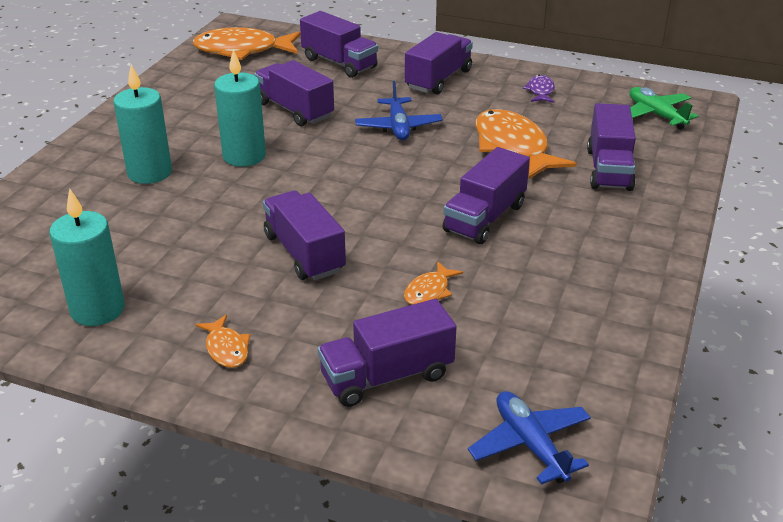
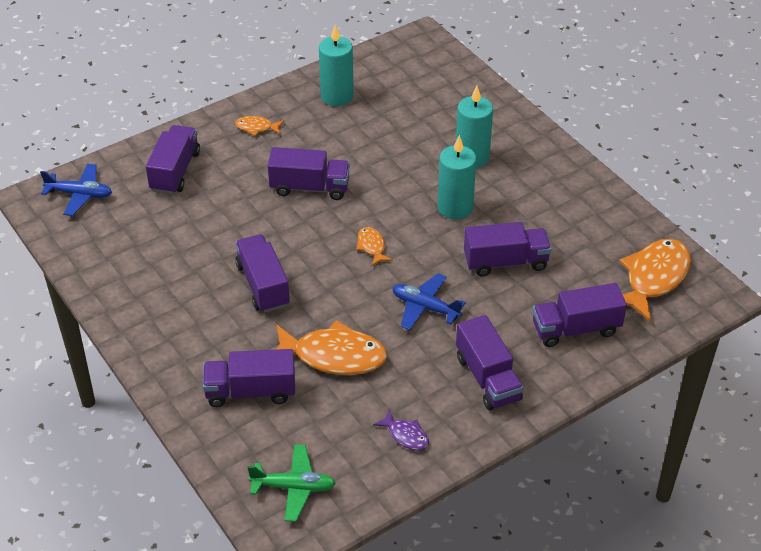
camera: 125 degrees right, 10 degrees up
orange fish [404,261,463,305] -> orange fish moved to [356,227,393,266]
purple truck [587,103,636,191] -> purple truck turned 45 degrees counterclockwise [203,349,295,407]

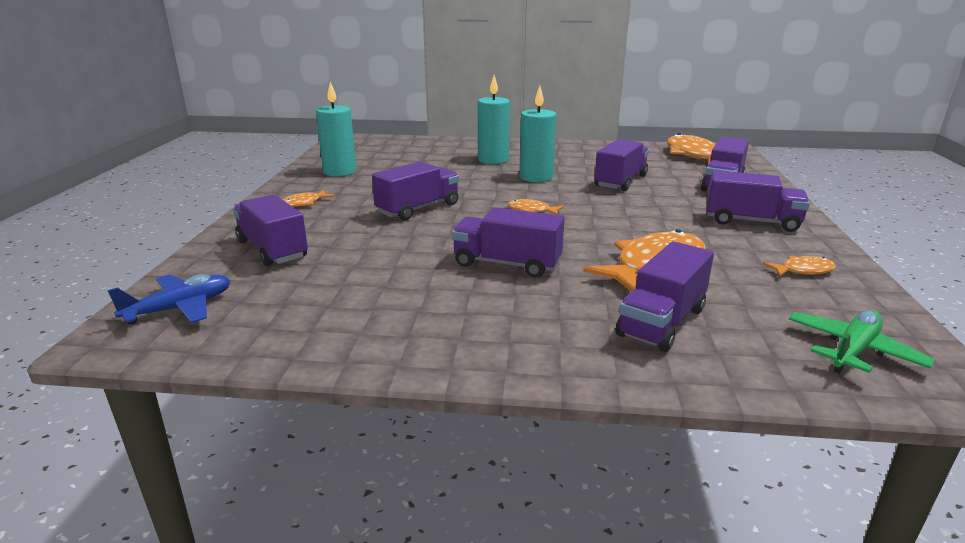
camera: 50 degrees left, 20 degrees down
purple fish [373,409,429,450] -> orange fish [763,256,836,277]
blue plane [392,273,466,330] -> none

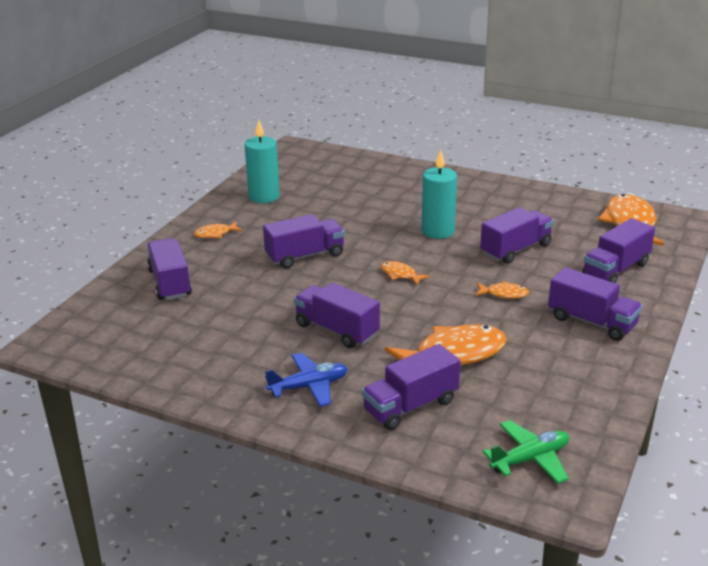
camera: 20 degrees right, 5 degrees up
blue plane [107,274,230,325] -> blue plane moved to [265,353,348,407]
turquoise candle [478,75,510,164] -> none
orange fish [763,256,836,277] -> orange fish moved to [475,281,529,299]

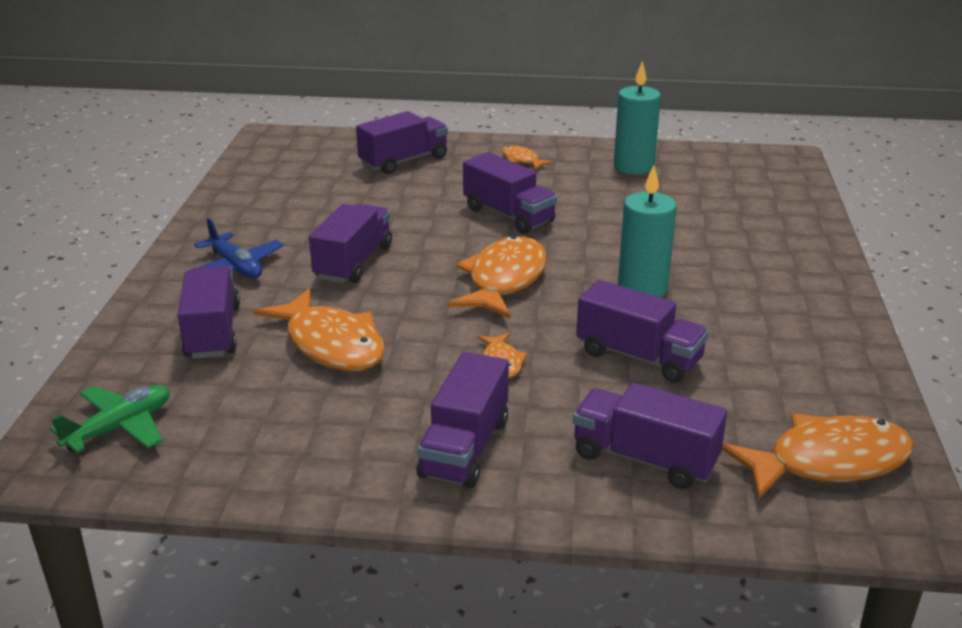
camera: 70 degrees right, 0 degrees up
purple truck [362,344,460,430] -> purple truck turned 45 degrees clockwise [178,265,240,359]
orange fish [381,261,430,285] -> orange fish [448,235,547,318], size x2.10
green plane [483,420,569,484] -> green plane turned 90 degrees counterclockwise [50,385,170,453]

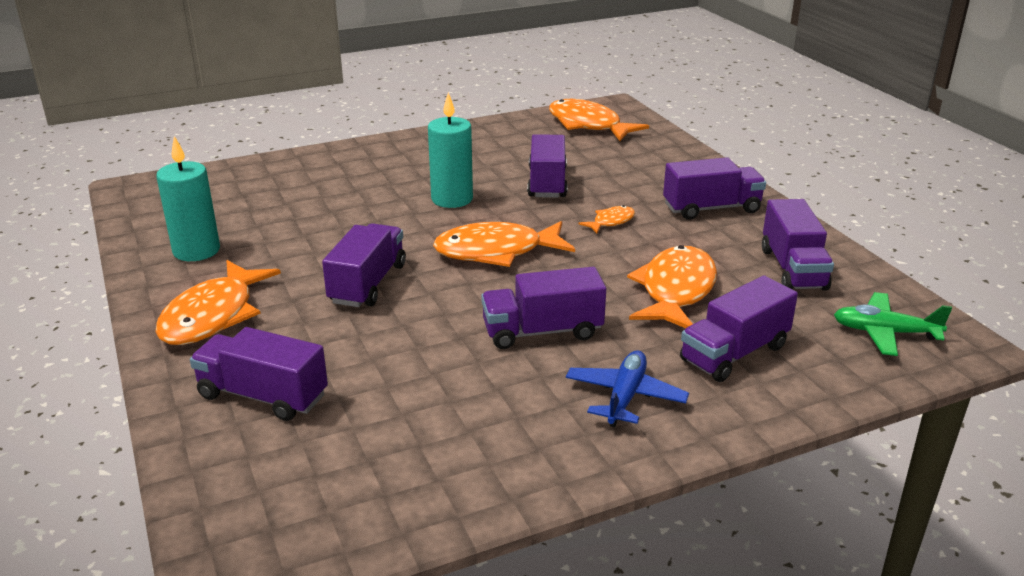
camera: 120 degrees left, 0 degrees up
orange fish [502,146,553,170] -> orange fish [155,260,281,345], size x2.10
purple truck [573,383,727,489] -> purple truck moved to [762,199,834,290]

